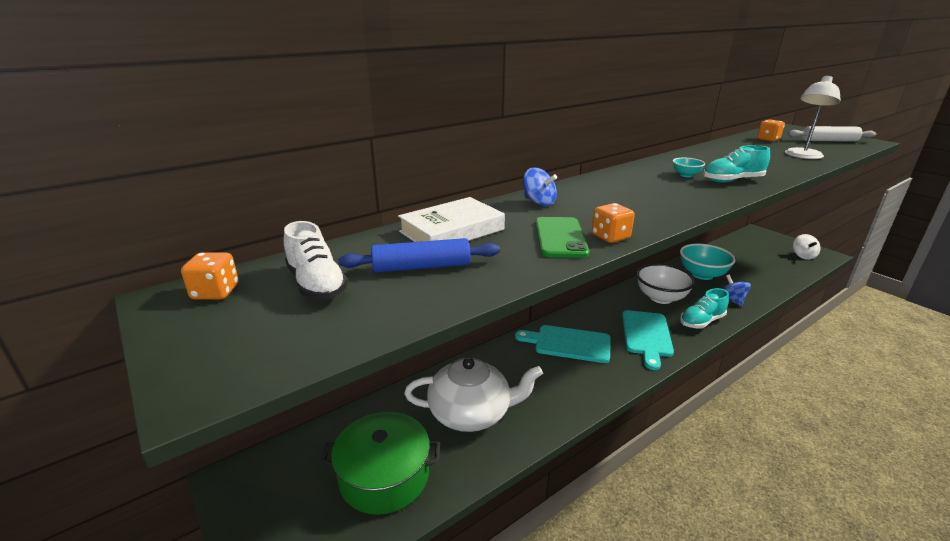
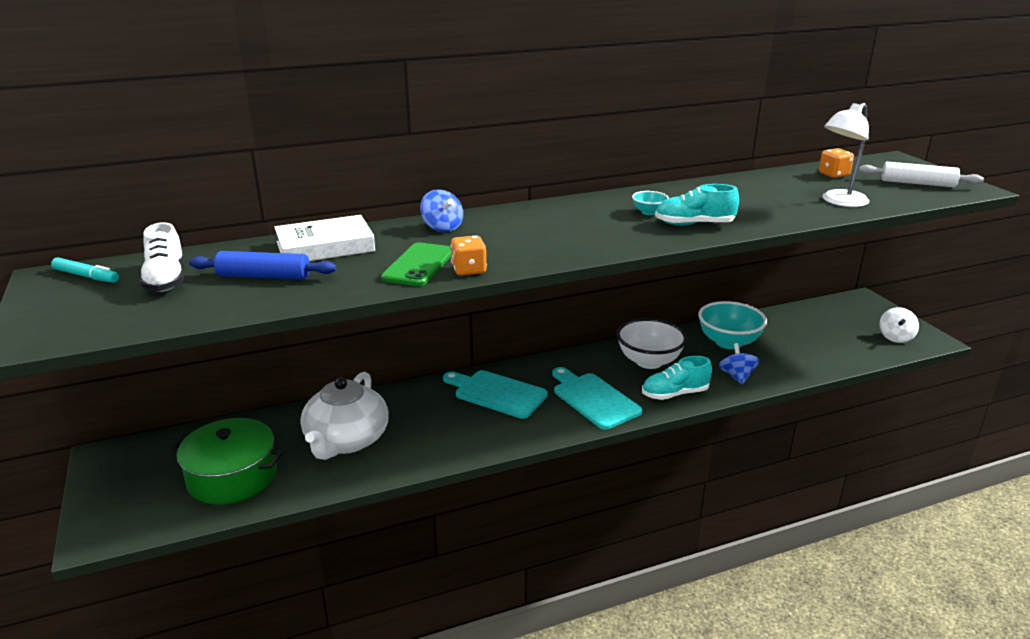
camera: 15 degrees right, 0 degrees up
orange dice [181,252,239,300] -> turquoise marker [51,257,119,283]
white teapot [404,357,543,432] -> white teapot turned 90 degrees clockwise [300,372,389,460]
turquoise cutting board [622,310,674,370] -> turquoise cutting board turned 120 degrees clockwise [552,367,642,429]

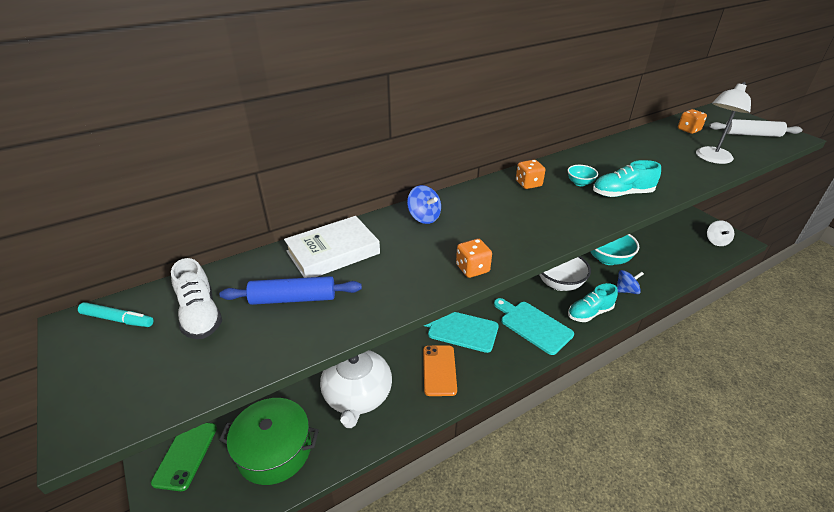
camera: 10 degrees left, 10 degrees up
green phone [381,242,451,286] -> green phone moved to [151,423,217,491]
blue spinning top [719,343,759,385] -> blue spinning top turned 90 degrees clockwise [617,270,644,294]
none -> orange phone [423,345,457,396]
none -> orange dice [516,160,545,189]

